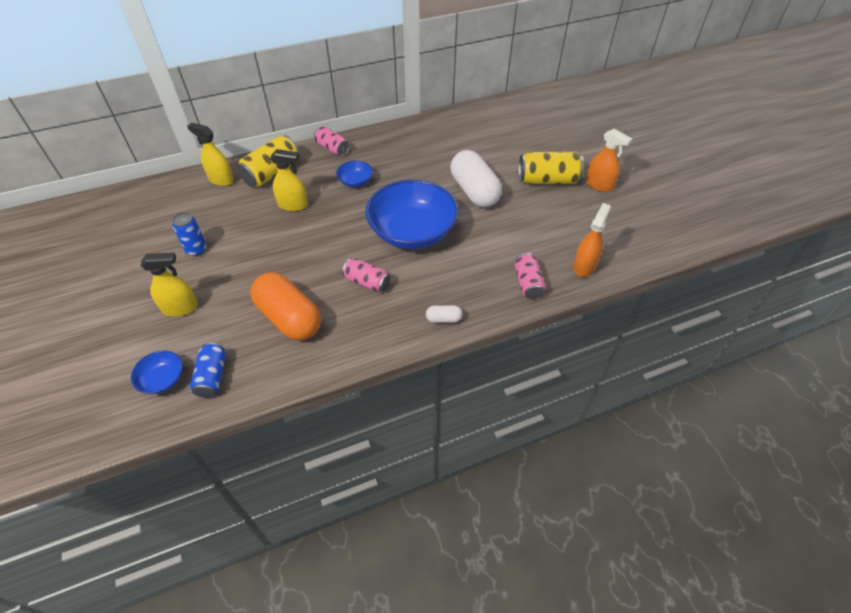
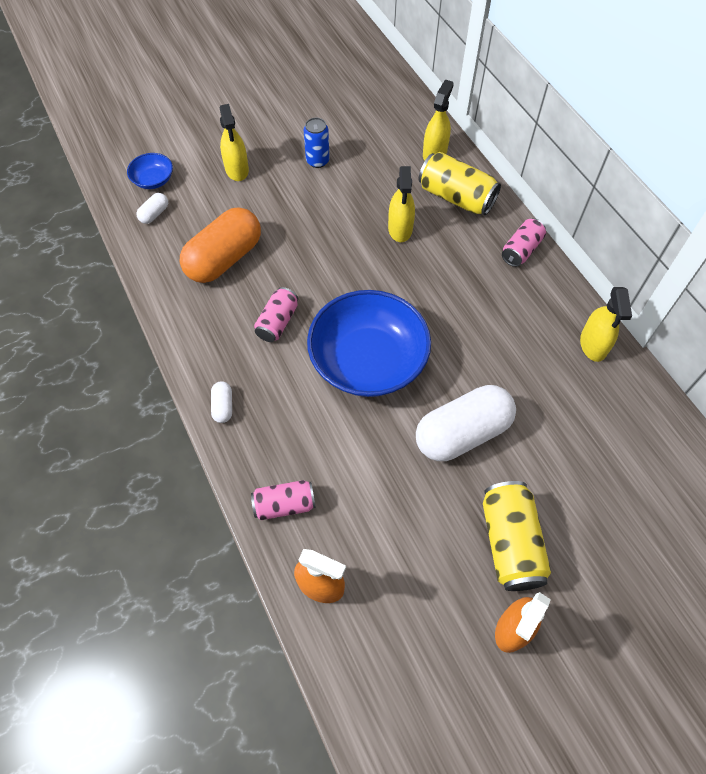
camera: 85 degrees right, 10 degrees up
blue can [190,343,226,398] -> white capsule [136,193,168,224]
blue bowl [336,161,373,187] -> none
none -> yellow spray bottle [580,287,632,362]

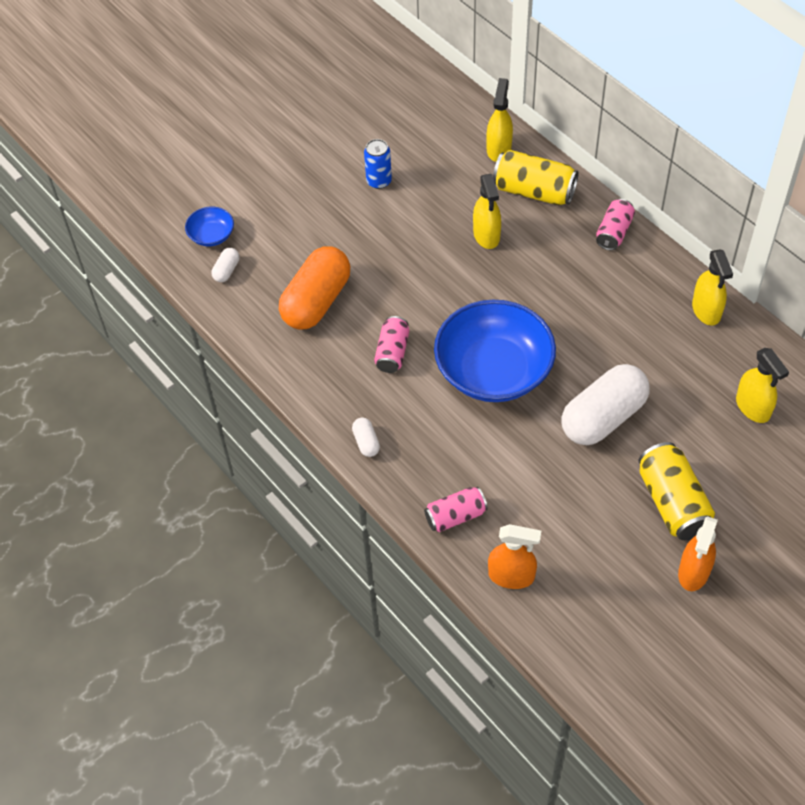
camera: 10 degrees left, 5 degrees down
yellow spray bottle [220,104,249,181] -> yellow spray bottle moved to [736,348,789,423]

